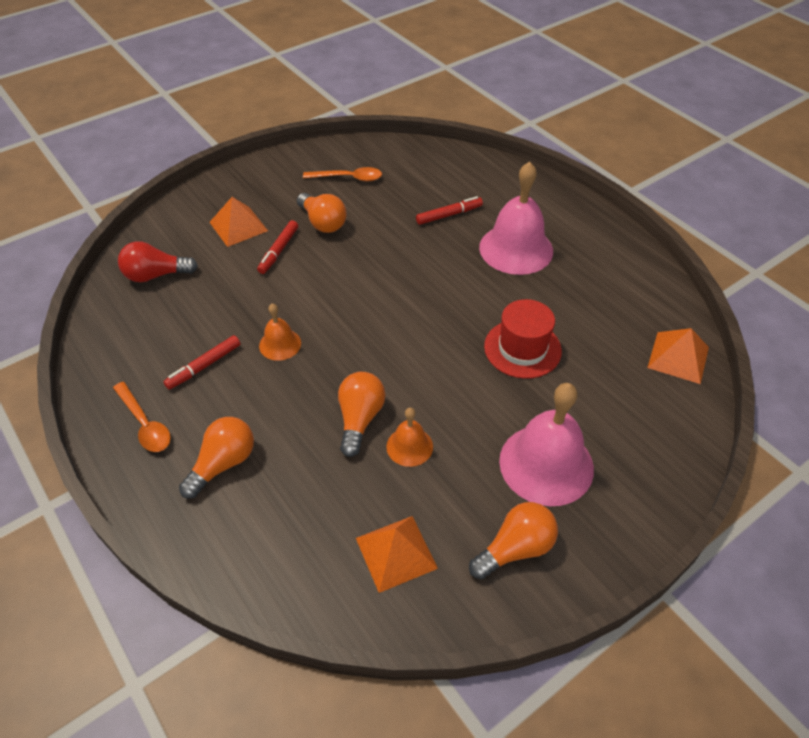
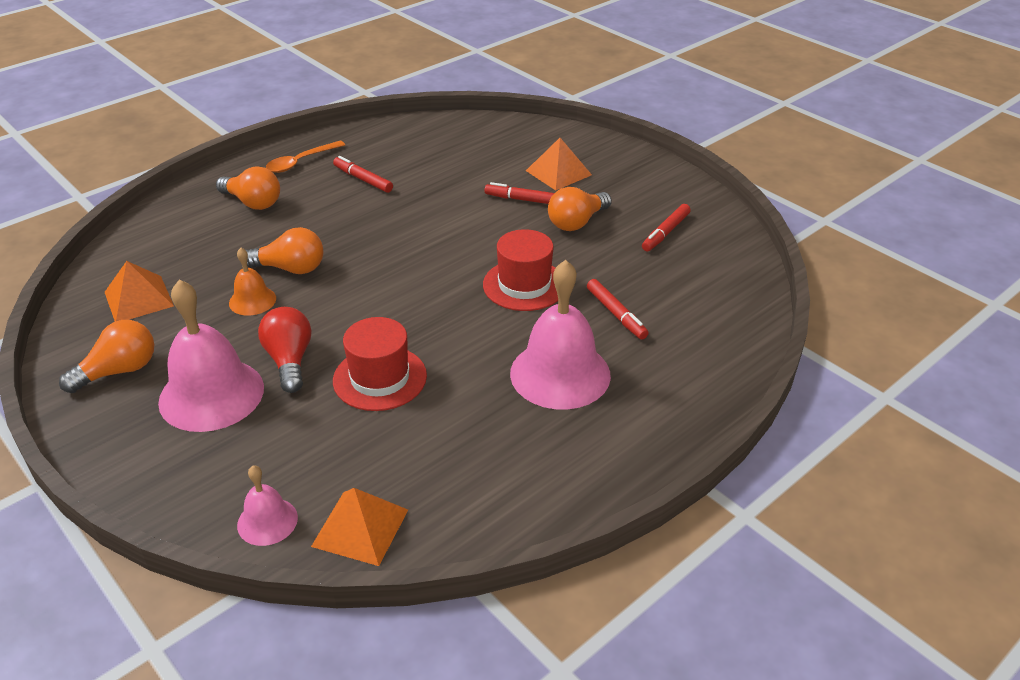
camera: 85 degrees right, 10 degrees down
red light bulb [118,241,198,282] -> red light bulb moved to [258,307,311,393]
orange bell [259,304,301,361] -> none
orange spoon [303,167,382,181] -> red marker [642,204,691,251]
orange light bulb [469,502,558,580] -> orange light bulb turned 90 degrees counterclockwise [59,320,155,393]
none -> pink bell [237,465,298,546]
none -> red hat [483,229,558,311]

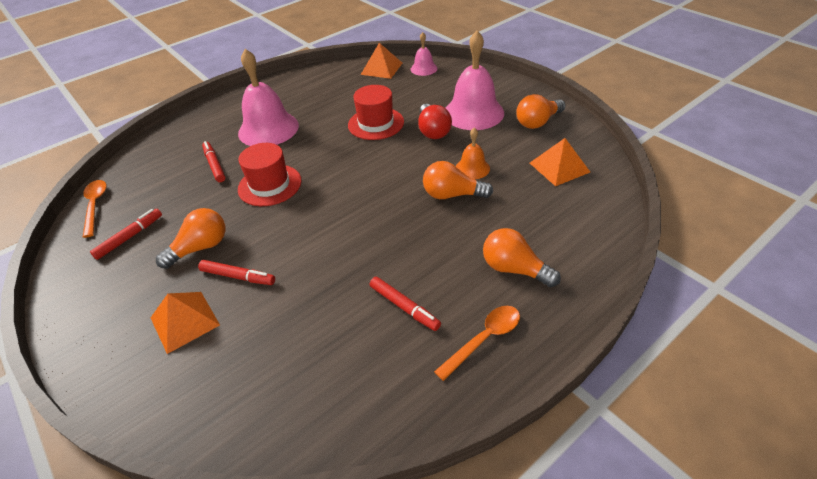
camera: 175 degrees left, 5 degrees up
none -> orange spoon [83,180,107,238]

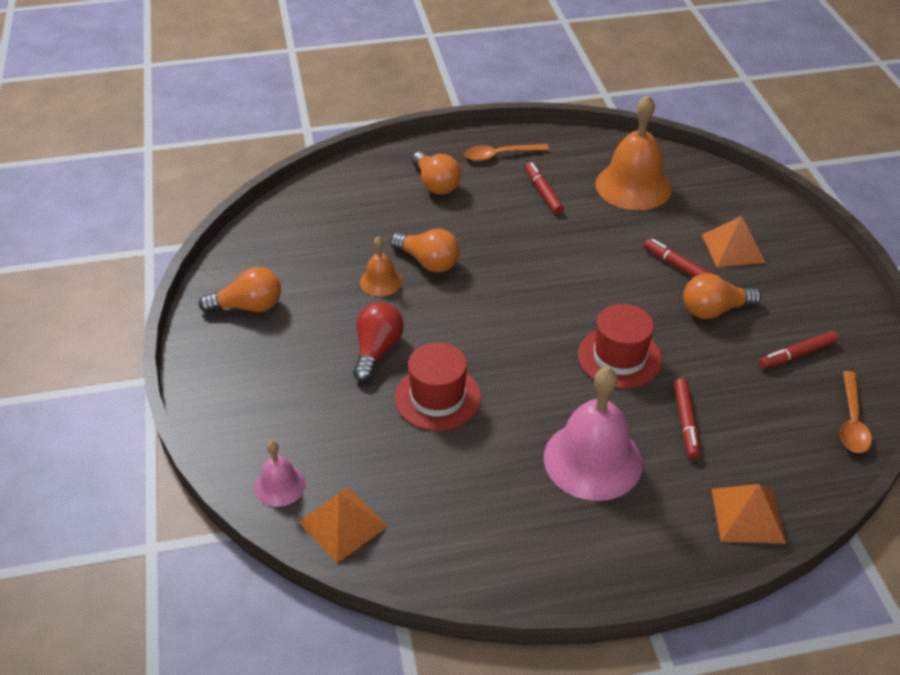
camera: 155 degrees left, 0 degrees up
pink bell [446,31,504,130] -> none
orange pyramid [530,138,590,186] -> orange pyramid moved to [712,484,786,544]
none -> orange bell [595,95,672,210]

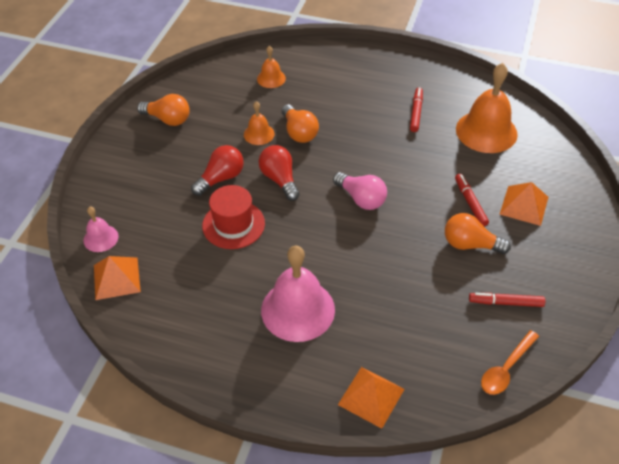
camera: 30 degrees right, 5 degrees up
orange light bulb [412,151,461,194] -> none
orange spoon [464,144,549,161] -> none
red hat [578,304,662,389] -> none
red marker [674,378,700,459] -> none
none -> orange bell [257,46,286,88]
none -> red light bulb [258,145,300,201]
none -> pink light bulb [333,172,387,210]

